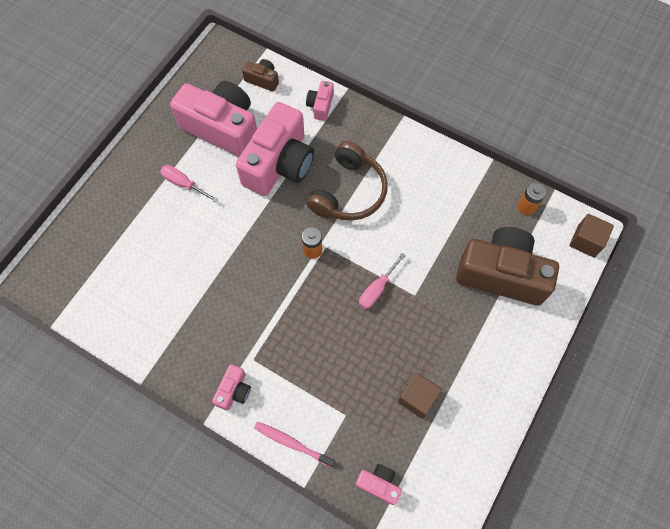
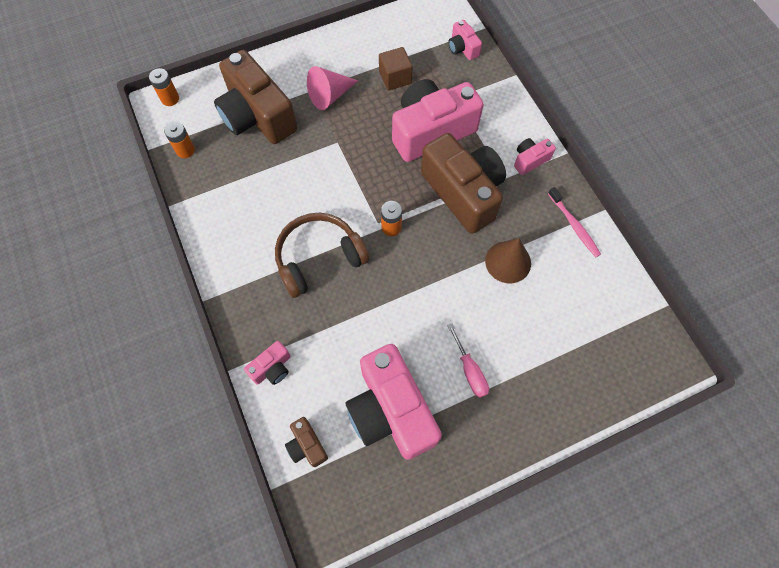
camera: 145 degrees left, 0 degrees up
pink camera [236,102,314,196] -> pink camera moved to [392,79,484,162]
pink toothbrush [254,422,335,468] -> pink toothbrush moved to [548,187,601,257]
pink screwdriver [359,253,406,309] -> none
brown cube [569,214,614,258] -> orange battery [149,68,179,106]
none -> pink cone [307,66,358,110]
none -> brown camera [421,133,506,234]
none -> brown cone [485,238,531,283]

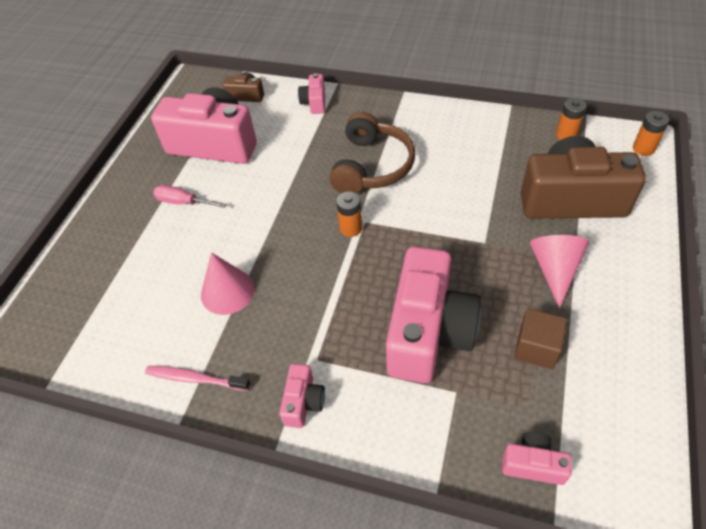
camera: 135 degrees right, 15 degrees down
brown camera [421,133,506,234] -> none
brown cone [485,238,531,283] -> pink cone [201,253,255,315]

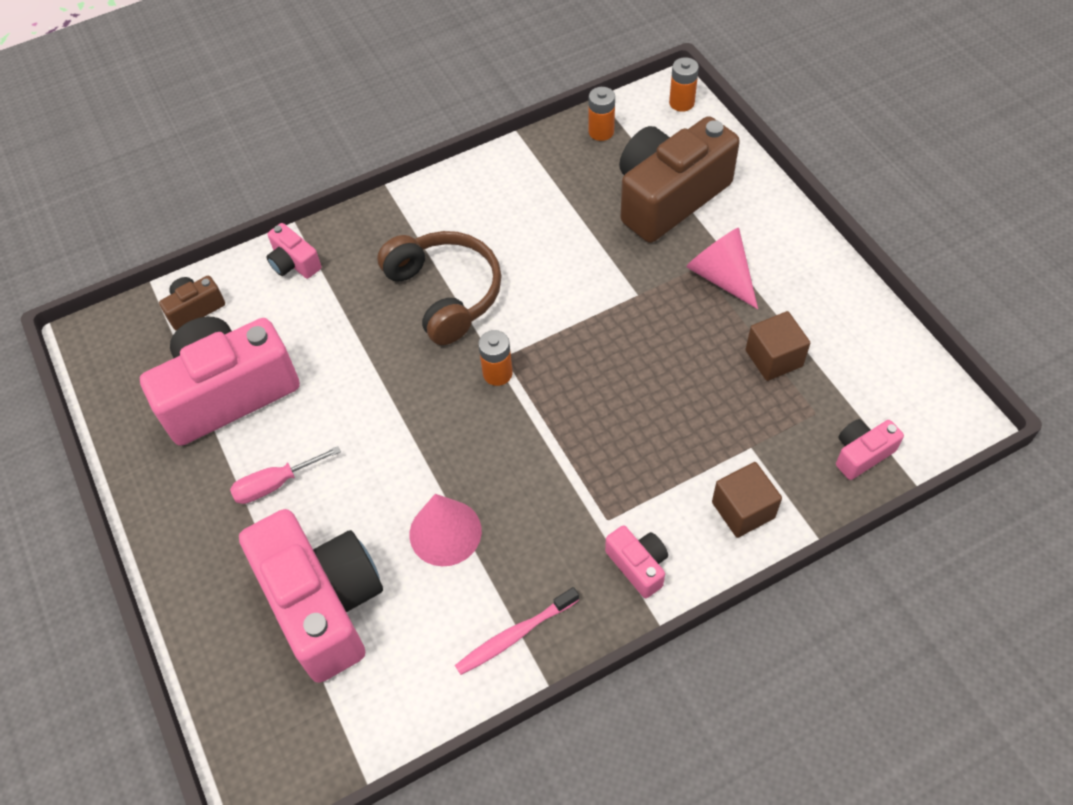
camera: 45 degrees left, 5 degrees up
pink camera [386,247,481,383] -> pink camera moved to [239,509,383,683]
none -> brown cube [712,462,782,538]

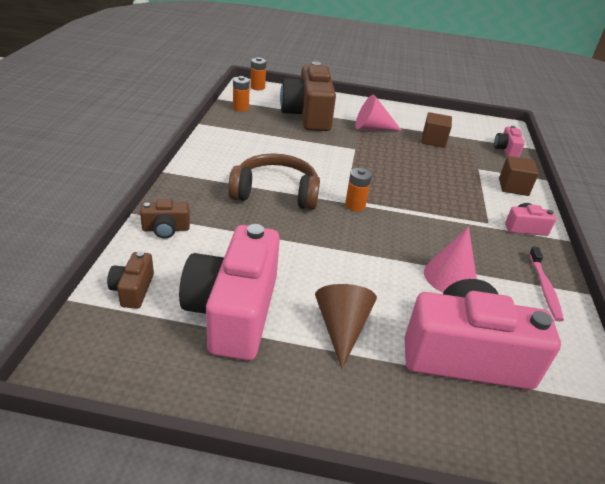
camera: 60 degrees left, 20 degrees down
pink screwdriver [230,446,341,504] -> brown cone [315,284,377,369]
pink camera [267,223,321,279] -> brown camera [140,199,190,238]

